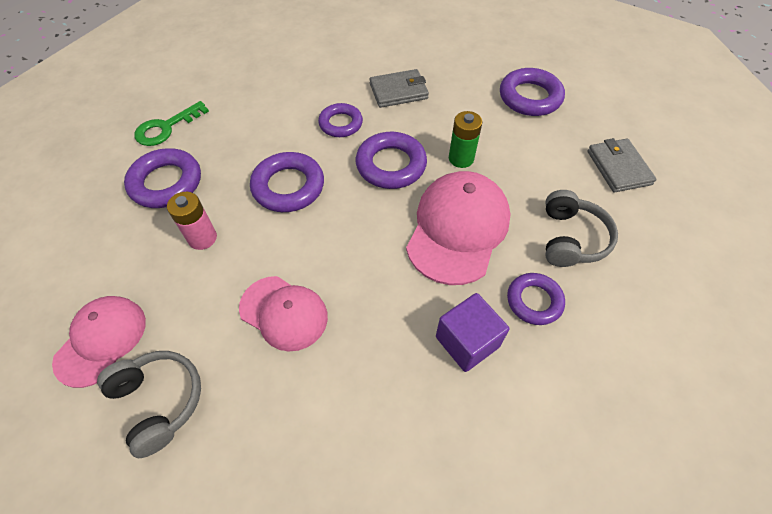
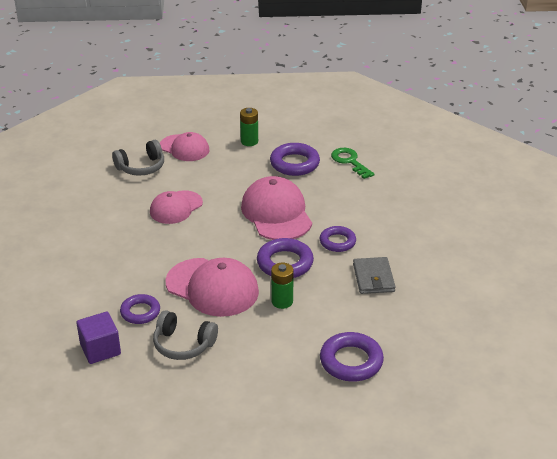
camera: 100 degrees right, 20 degrees down
pink battery [167,192,217,250] -> none
purple ring [250,152,324,212] -> pink cap [241,176,312,240]
purple cube [436,293,509,372] -> purple cube moved to [76,312,121,364]
grey wallet [587,138,657,192] -> none
none -> green battery [240,108,258,146]

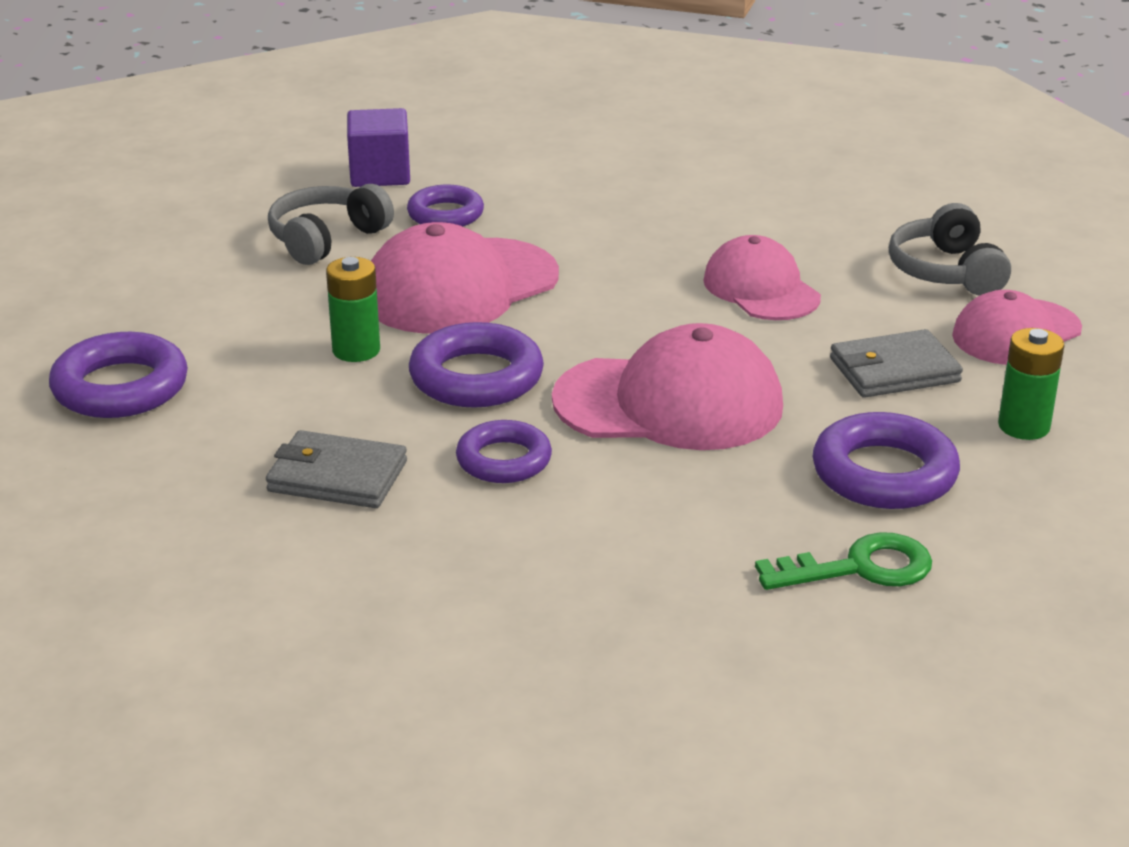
camera: 110 degrees right, 5 degrees down
none -> grey wallet [830,329,963,398]

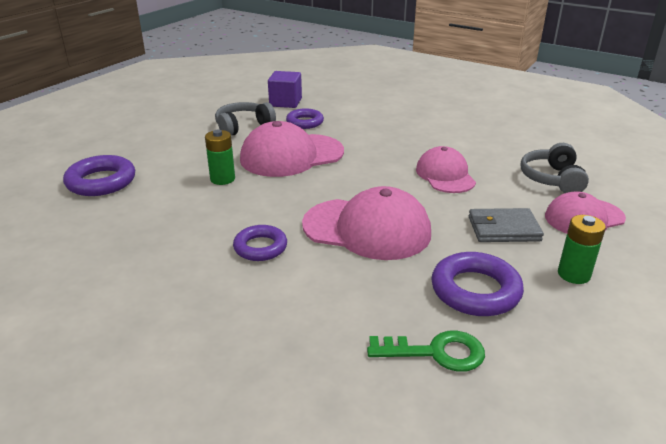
camera: 15 degrees right, 0 degrees up
grey wallet [266,430,407,508] -> none
purple ring [409,322,544,408] -> none

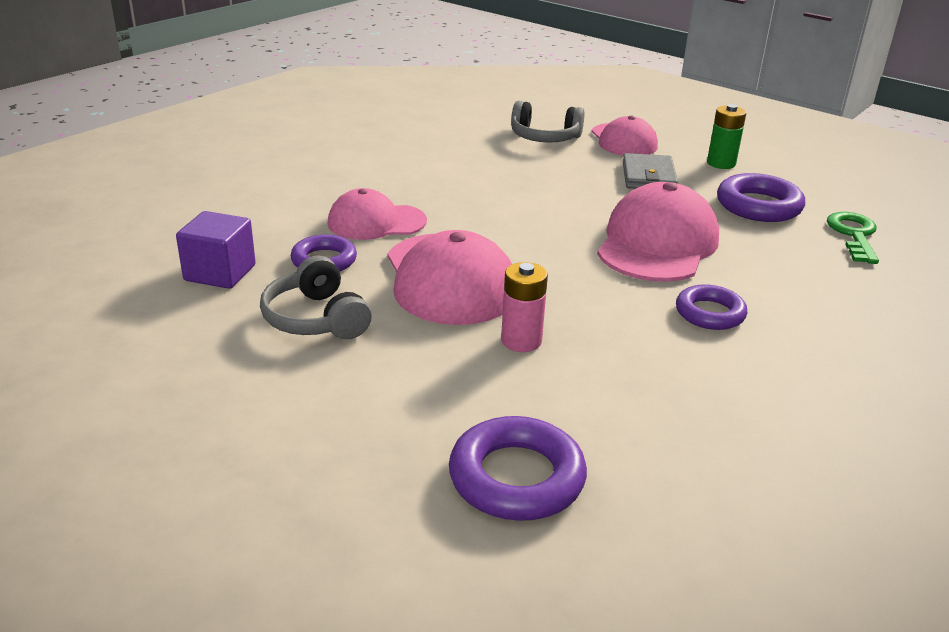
camera: 85 degrees left, 0 degrees up
green battery [205,130,235,185] -> pink battery [501,262,548,352]
pink cap [416,146,476,193] -> pink cap moved to [327,188,427,240]

